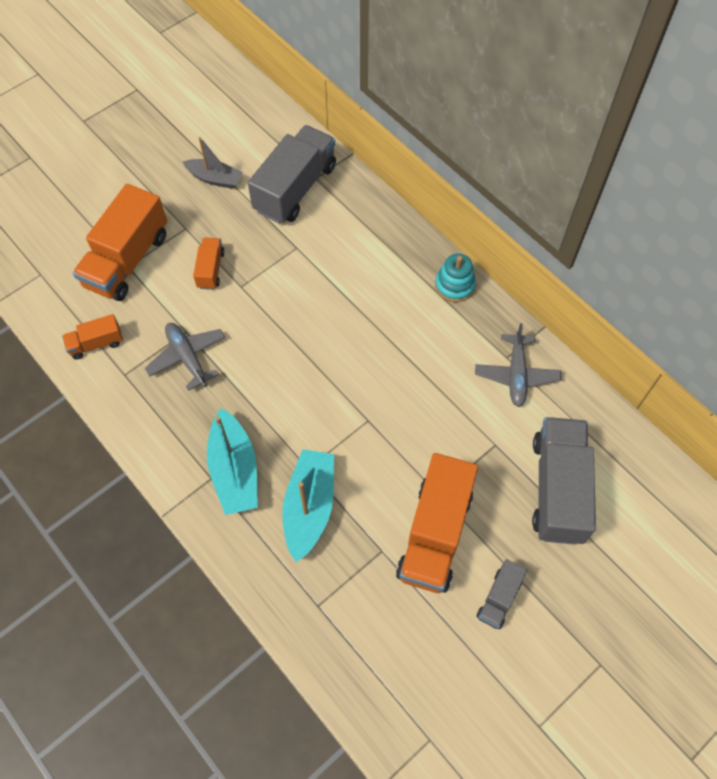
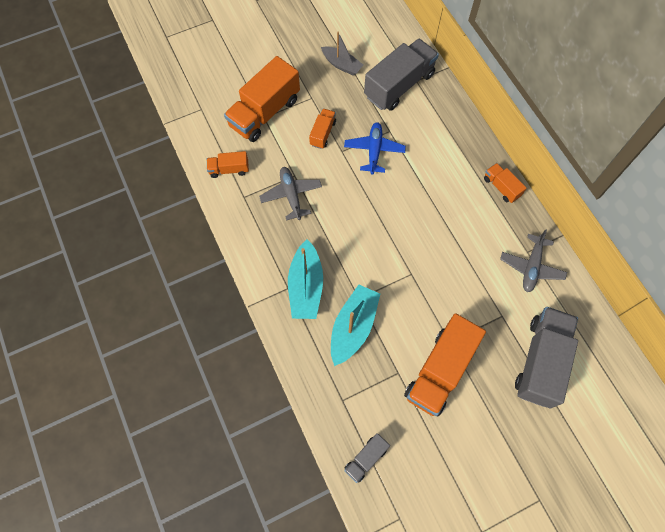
camera: 15 degrees right, 5 degrees up
turquoise stacking toy [435,253,476,302] -> orange truck [484,163,526,203]
grey truck [476,559,527,629] -> grey truck moved to [344,433,390,483]
none -> blue plane [344,122,406,175]

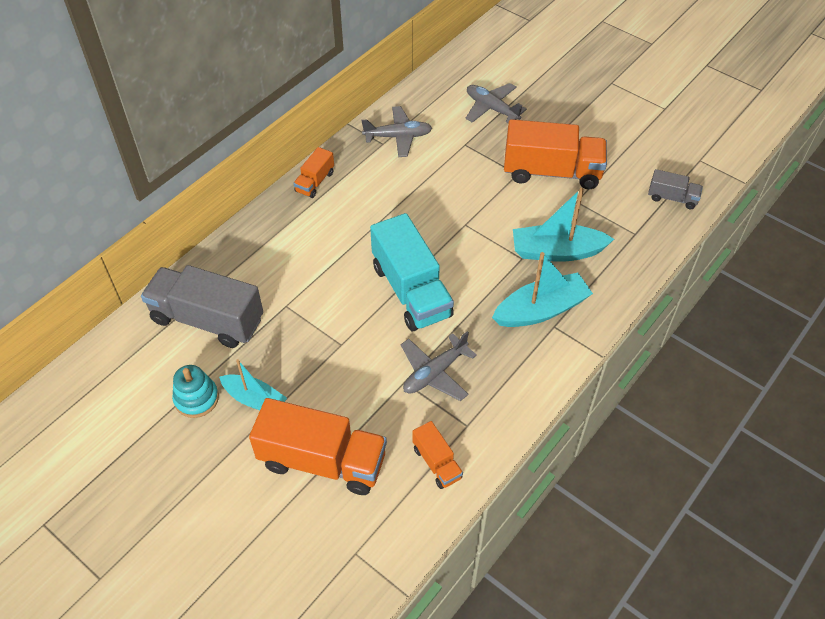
camera: 115 degrees left, 15 degrees down
orange truck [309,109,336,149] -> none
grey boat [321,32,363,76] -> turquoise stacking toy [172,365,219,418]
blue plane [344,122,406,175] -> none
grey truck [515,307,578,408] -> grey plane [466,83,527,123]
none -> turquoise boat [219,359,287,410]
none -> turquoise truck [370,213,454,331]

